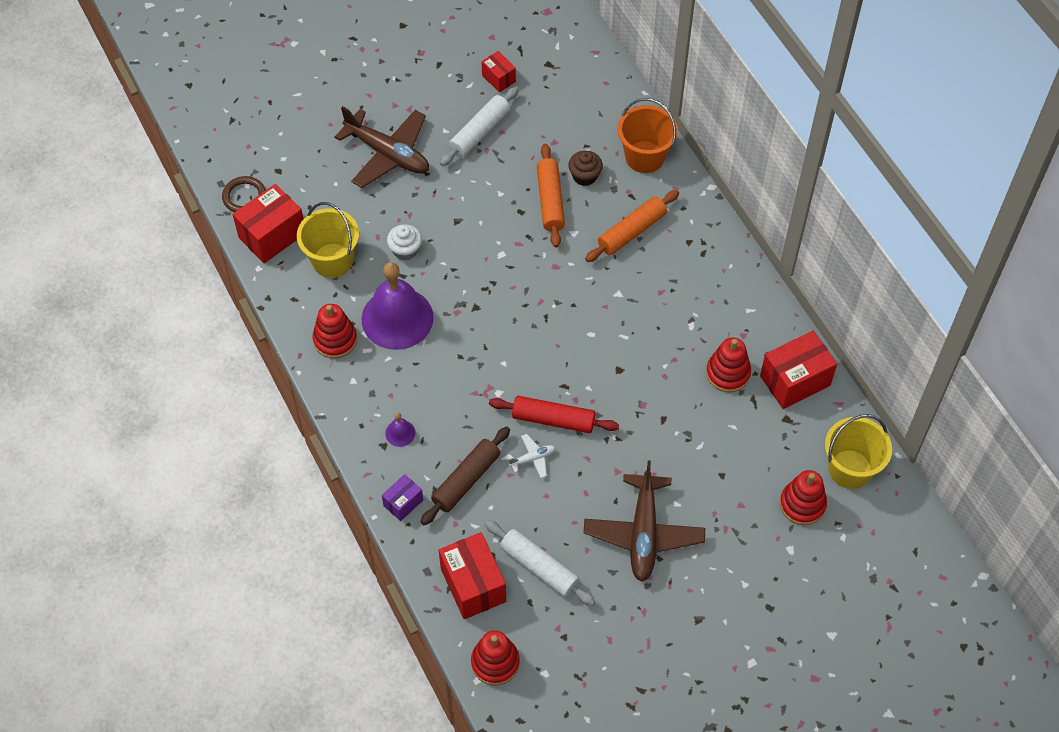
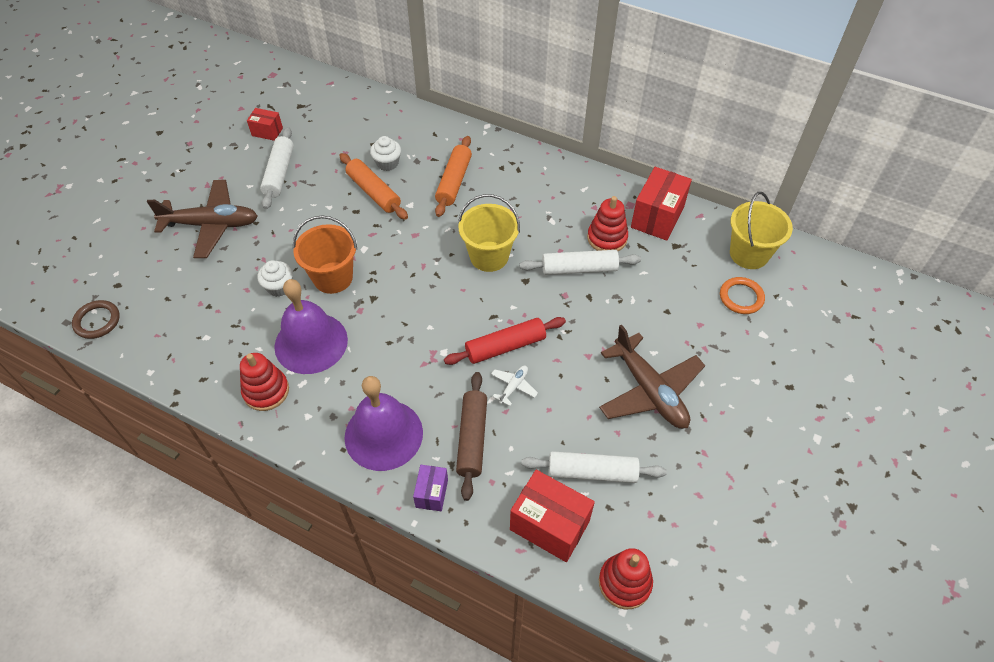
camera: 35 degrees left, 5 degrees down
red box [233,184,303,263] -> none
yellow bucket [297,202,359,278] -> yellow bucket moved to [458,194,520,272]
purple bell [385,412,416,447] -> purple bell [344,376,423,471], size x2.47
brown cupcake [568,151,603,186] -> white cupcake [370,136,401,171]
orange bucket [618,98,678,173] -> orange bucket moved to [293,216,357,294]
red stacking toy [780,470,827,525] -> orange ring [720,277,765,314]
none -> white rolling pin [520,250,641,275]

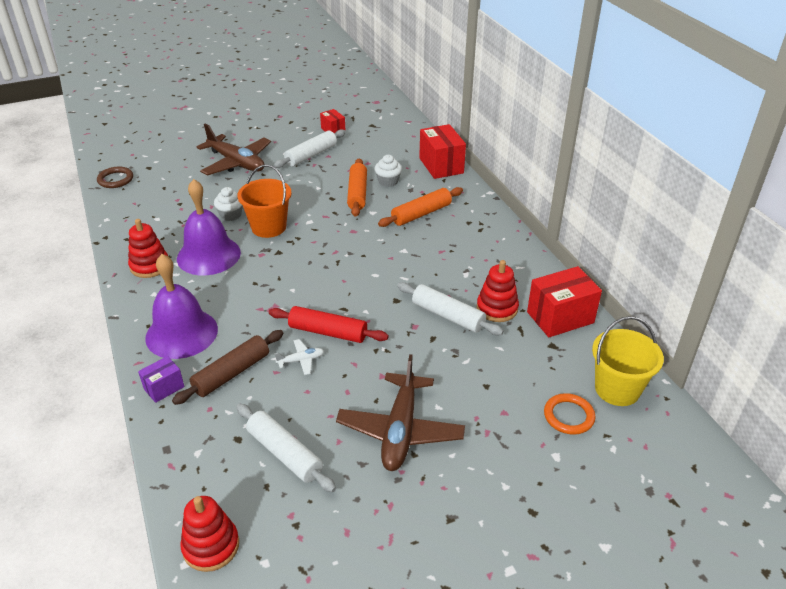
camera: 40 degrees right, 15 degrees down
yellow bucket [458,194,520,272] -> none
red box [510,470,595,562] -> red box moved to [419,124,466,179]

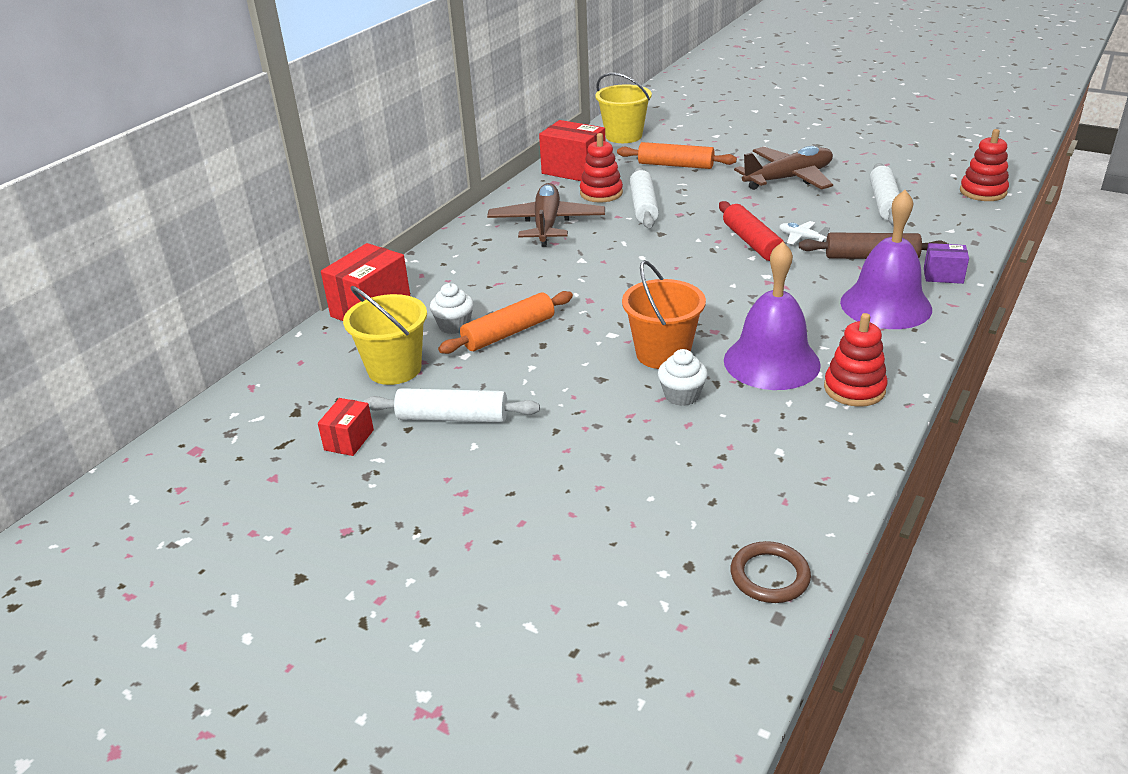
camera: 125 degrees left, 5 degrees down
brown plane [197,124,271,176] -> brown plane moved to [487,183,605,247]
orange rolling pin [378,187,463,227] -> orange rolling pin moved to [617,142,737,169]
orange ring [544,393,595,435] -> none
none -> yellow bucket [343,286,427,385]

